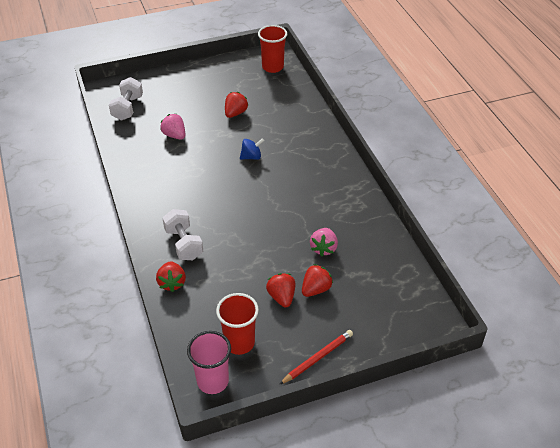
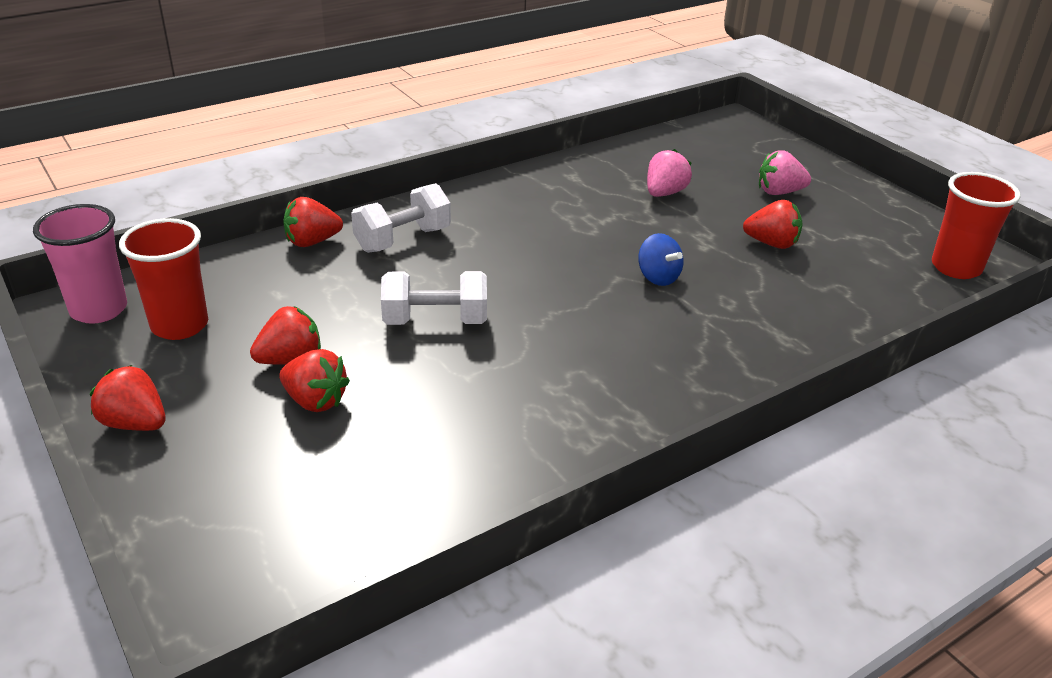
camera: 75 degrees right, 10 degrees down
white dumbbell [109,77,143,120] -> white dumbbell moved to [381,271,487,325]
red pencil [279,330,353,385] -> red strawberry [90,365,166,431]
pink strawberry [310,228,338,257] -> pink strawberry moved to [759,150,811,195]

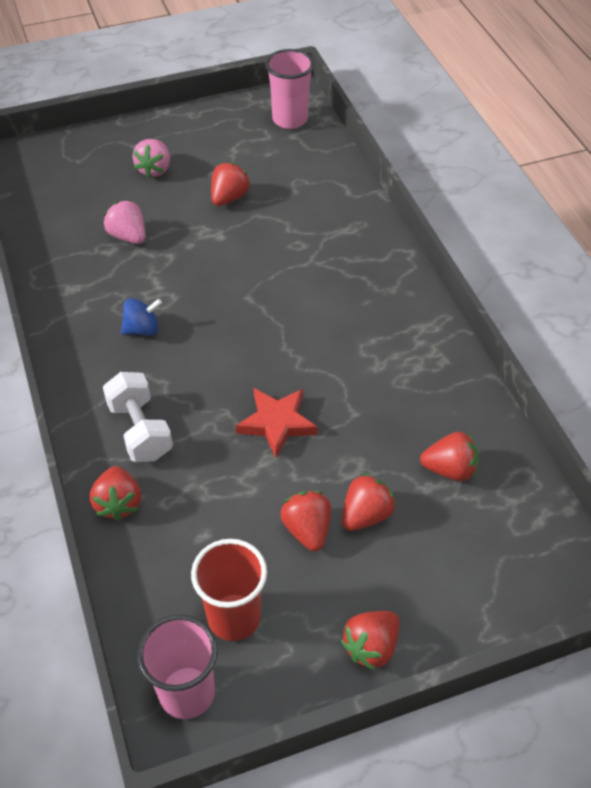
camera: 75 degrees left, 15 degrees up
white dumbbell [381,271,487,325] -> red star [236,388,318,458]
blue spinning top [638,233,684,286] -> blue spinning top moved to [121,298,162,336]
red cup [932,172,1021,279] -> pink cup [265,49,314,129]
none -> red strawberry [420,432,479,481]

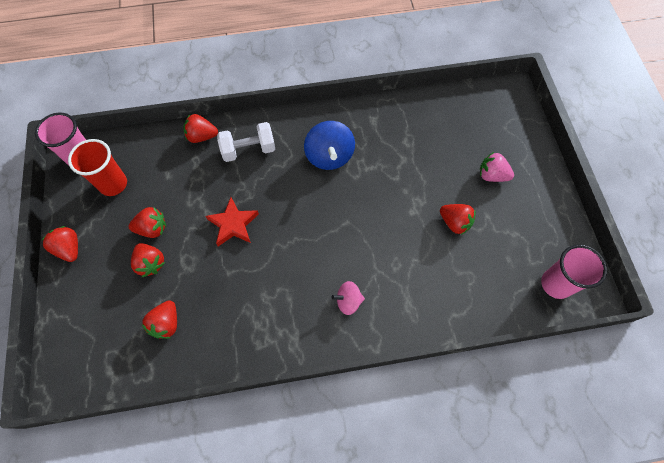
camera: 100 degrees right, 15 degrees up
pink strawberry [104,200,146,244] -> none
blue spinning top [121,298,162,336] -> blue spinning top [304,121,355,170], size x1.73
none -> pink spinning top [331,281,365,315]

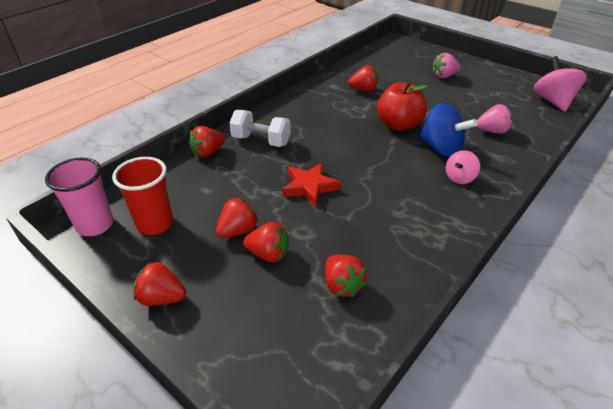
camera: 40 degrees left, 25 degrees down
white dumbbell [217,122,275,162] -> white dumbbell turned 75 degrees clockwise [229,110,291,147]
blue spinning top [304,121,355,170] -> blue spinning top moved to [418,103,477,157]
red strawberry [440,204,476,235] -> red strawberry moved to [348,65,378,92]
pink cup [541,245,607,299] -> pink spinning top [533,56,587,111]
none -> red apple [377,82,428,131]
none -> pink strawberry [477,104,512,134]

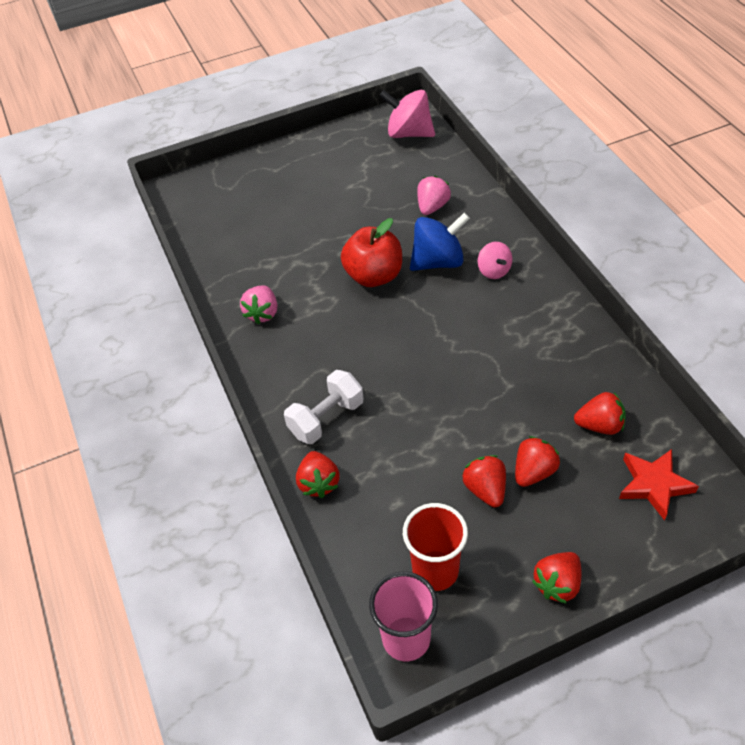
camera: 60 degrees left, 10 degrees up
red star [282,163,340,207] -> red star moved to [619,449,699,521]
red strawberry [348,65,378,92] -> none
pink strawberry [432,53,461,78] -> pink strawberry moved to [240,286,277,325]

